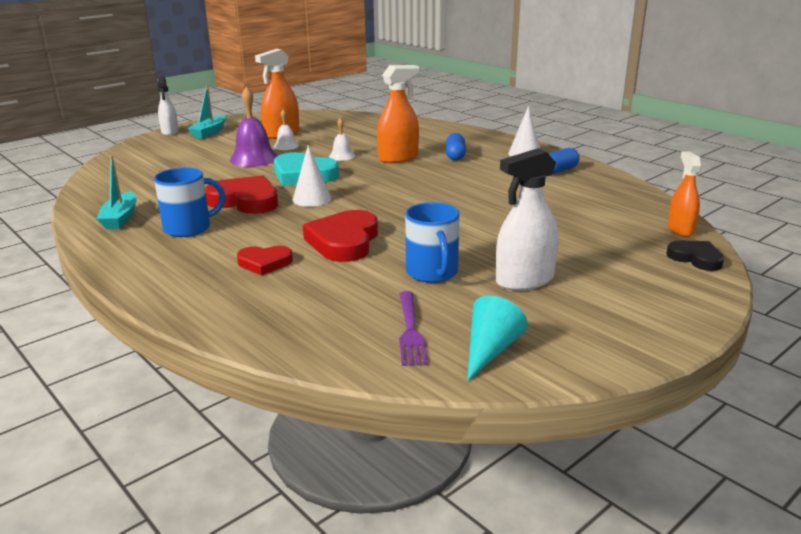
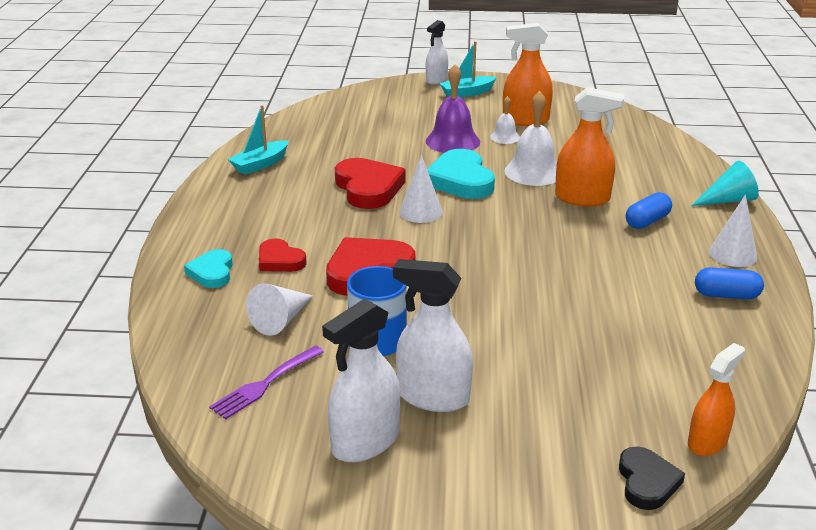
camera: 45 degrees right, 5 degrees up
blue mug [154,167,225,237] -> none
white bell [329,118,355,161] -> white bell [504,91,557,186], size x1.82
turquoise cone [467,296,528,381] -> turquoise cone moved to [691,161,759,206]
none -> turquoise heart [184,249,233,288]
none -> white cone [246,283,313,336]
none -> white spray bottle [322,298,400,462]

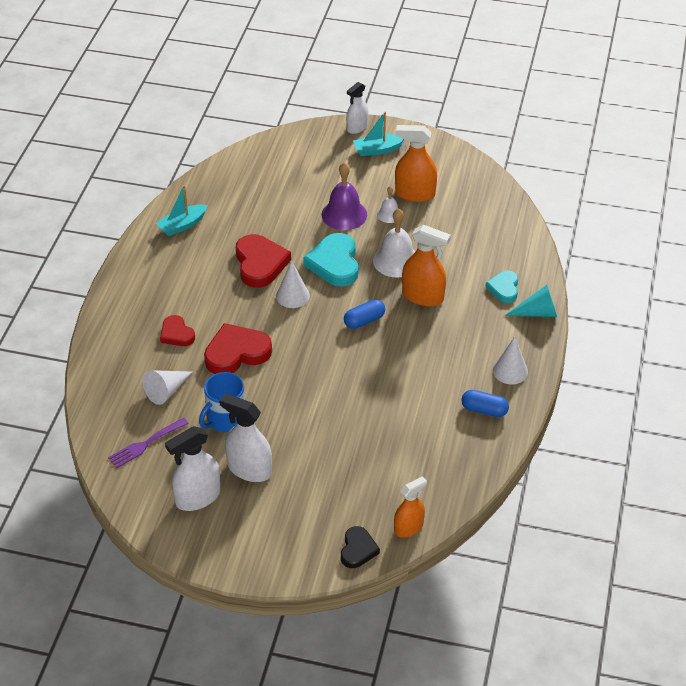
camera: 10 degrees right, 15 degrees up
turquoise heart [184,249,233,288] -> turquoise heart moved to [486,271,518,303]
blue capsule [626,192,672,229] -> blue capsule moved to [344,299,385,329]

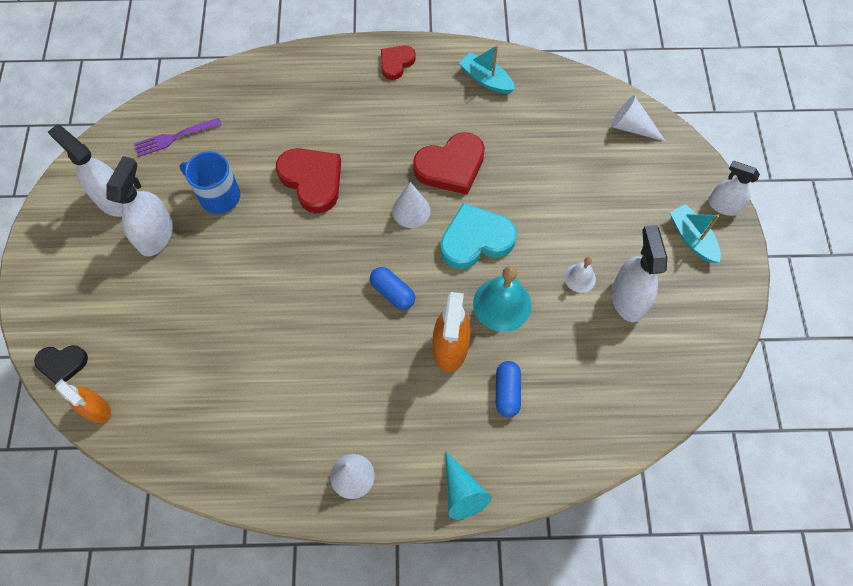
camera: 75 degrees right, 20 degrees up
purple fork [108,418,189,468] -> purple fork turned 60 degrees counterclockwise [134,118,222,157]
white cone [143,370,192,405] -> white cone moved to [611,95,666,142]
red heart [160,315,195,346] -> red heart moved to [381,45,416,80]
purple bell [321,162,367,230] -> none
white bell [373,208,415,278] -> turquoise bell [473,266,531,332]
orange spray bottle [395,125,437,202] -> white spray bottle [612,225,667,322]
blue capsule [461,390,509,417] -> blue capsule moved to [496,361,521,417]
turquoise heart [486,271,518,303] -> none

